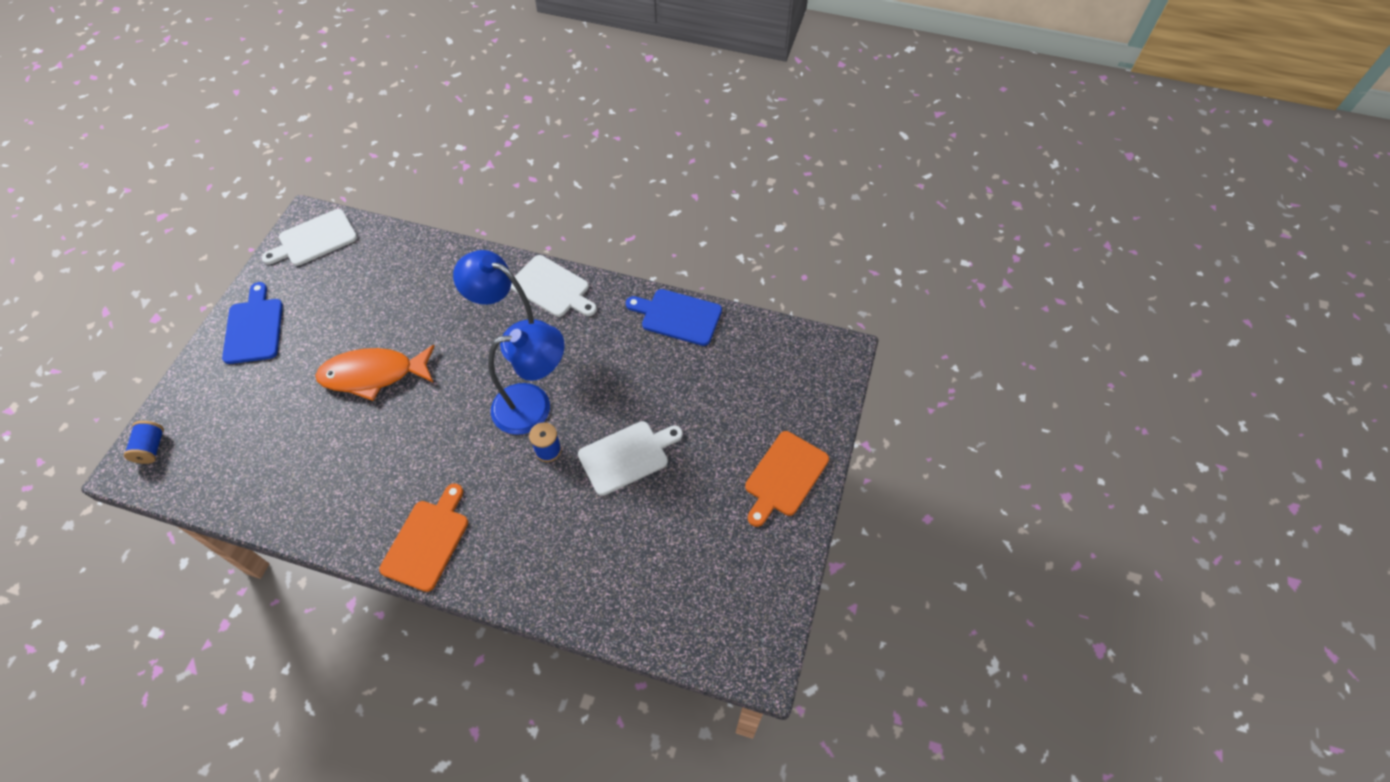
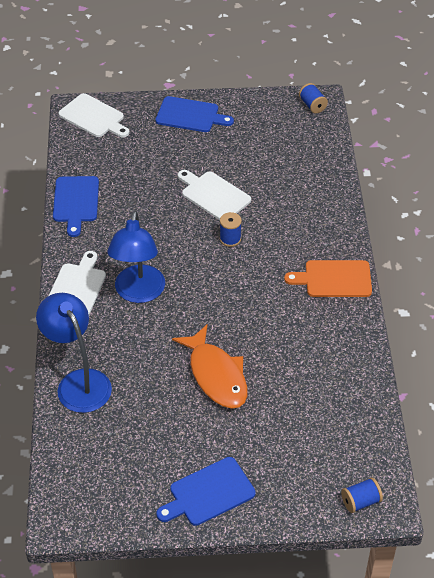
camera: 110 degrees left, 10 degrees down
white cutting board [262,209,357,266] -> white cutting board moved to [58,93,129,137]
blue lamp [488,323,565,435] -> blue lamp moved to [36,293,112,413]
orange cutting board [745,431,829,527] -> blue cutting board [156,96,234,132]
none -> blue spool [299,83,328,113]

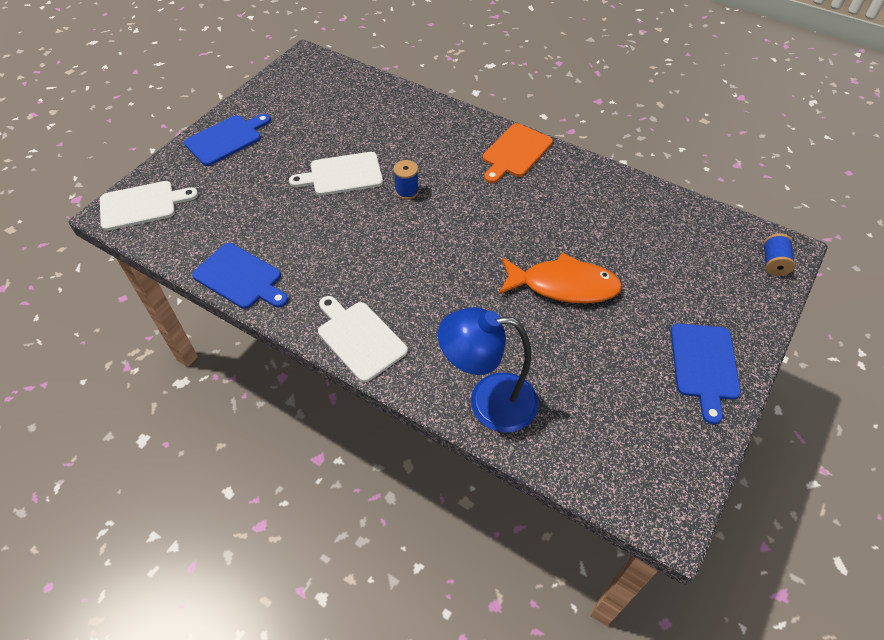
camera: 55 degrees left, 5 degrees up
blue lamp [107,211,165,303] -> none
blue spool [299,83,328,113] -> none

